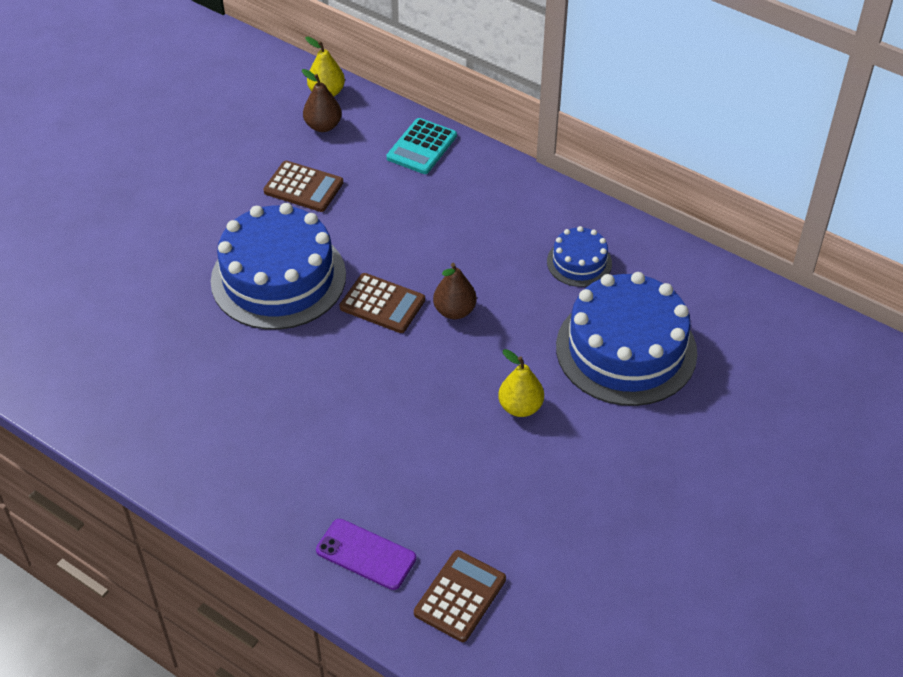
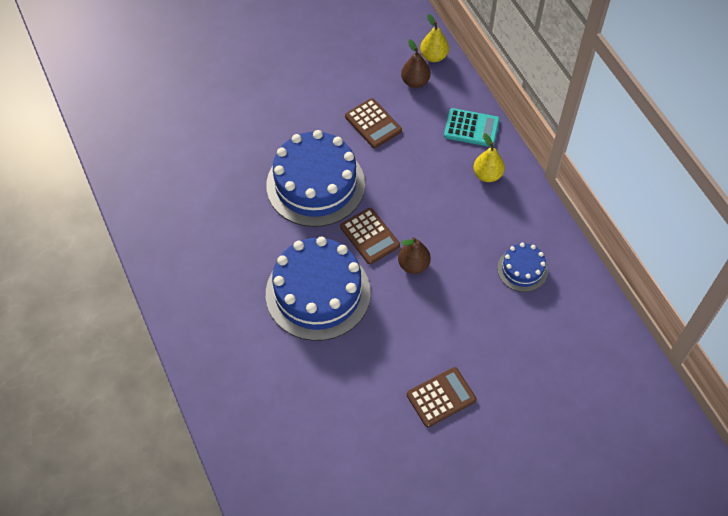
camera: 30 degrees right, 10 degrees up
purple phone [316,519,416,590] -> none
turquoise calculator [387,118,457,174] -> turquoise calculator turned 135 degrees counterclockwise [444,108,500,147]
brown calculator [414,550,506,642] -> brown calculator moved to [407,367,476,427]
yellow pear [498,349,544,417] -> yellow pear moved to [473,133,505,182]
blue cake [556,272,697,406] -> blue cake moved to [266,237,371,341]

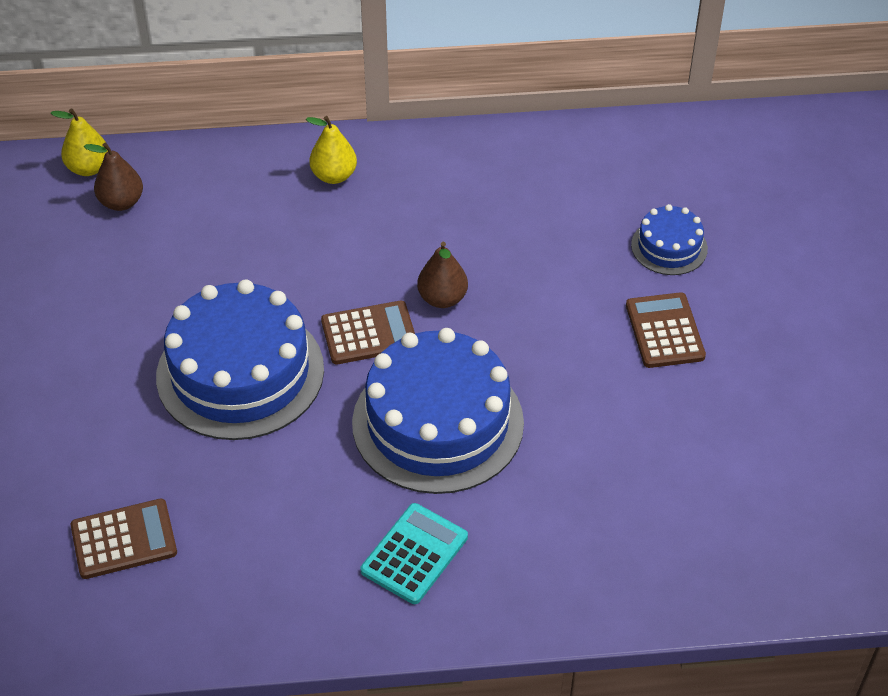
camera: 70 degrees left, 10 degrees down
brown calculator [345,98,402,148] -> brown calculator moved to [71,499,177,579]
turquoise calculator [444,108,500,147] -> turquoise calculator moved to [360,503,468,604]
blue cake [497,243,548,292] -> blue cake moved to [631,204,708,275]

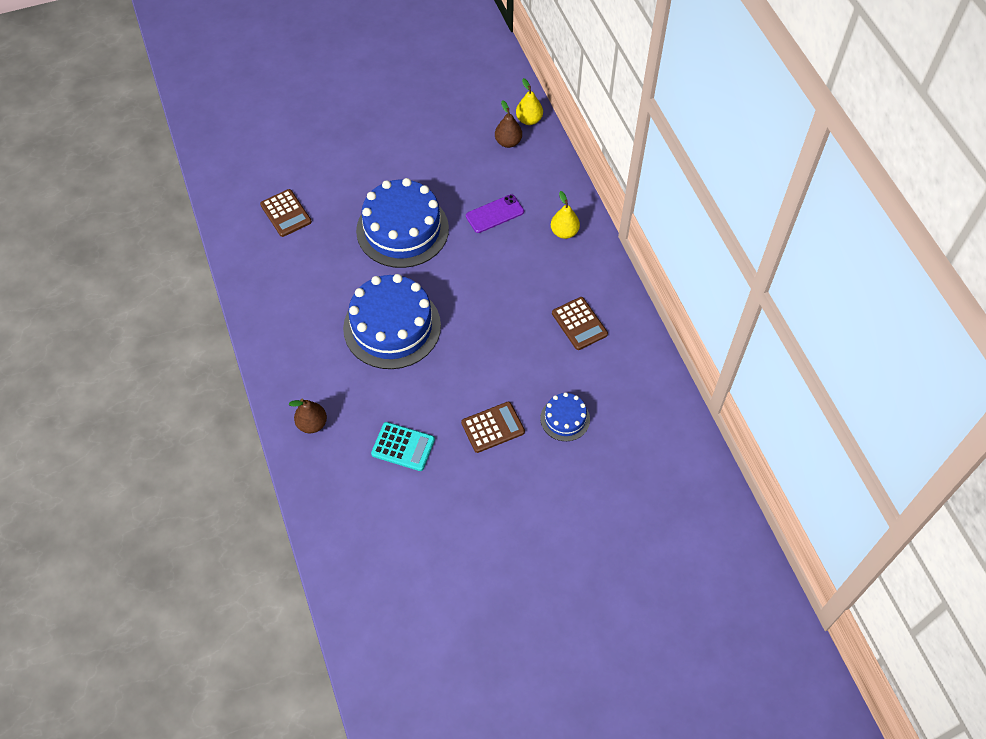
camera: 75 degrees right, 10 degrees up
brown calculator [321,300,415,364] -> brown calculator moved to [552,297,608,350]
turquoise calculator [360,503,468,604] -> turquoise calculator moved to [371,422,435,471]
brown pear [417,242,468,308] -> brown pear moved to [289,398,327,433]
none -> purple phone [466,194,524,233]

